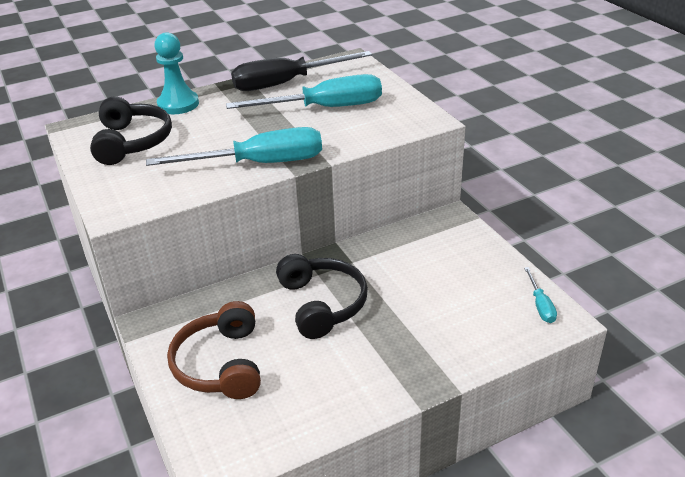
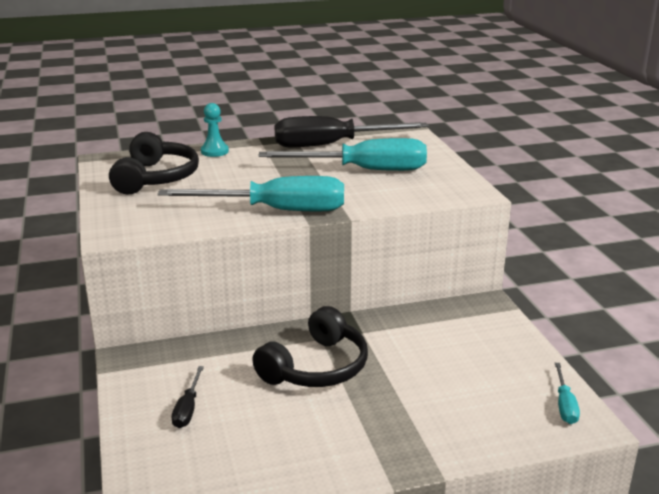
camera: 10 degrees right, 10 degrees down
turquoise pawn [154,32,199,114] -> turquoise pawn [201,103,229,157], size x0.64
brown headphones [167,301,261,399] -> black screwdriver [172,366,204,428]
black headphones [276,254,368,339] -> black headphones turned 45 degrees clockwise [252,306,368,387]

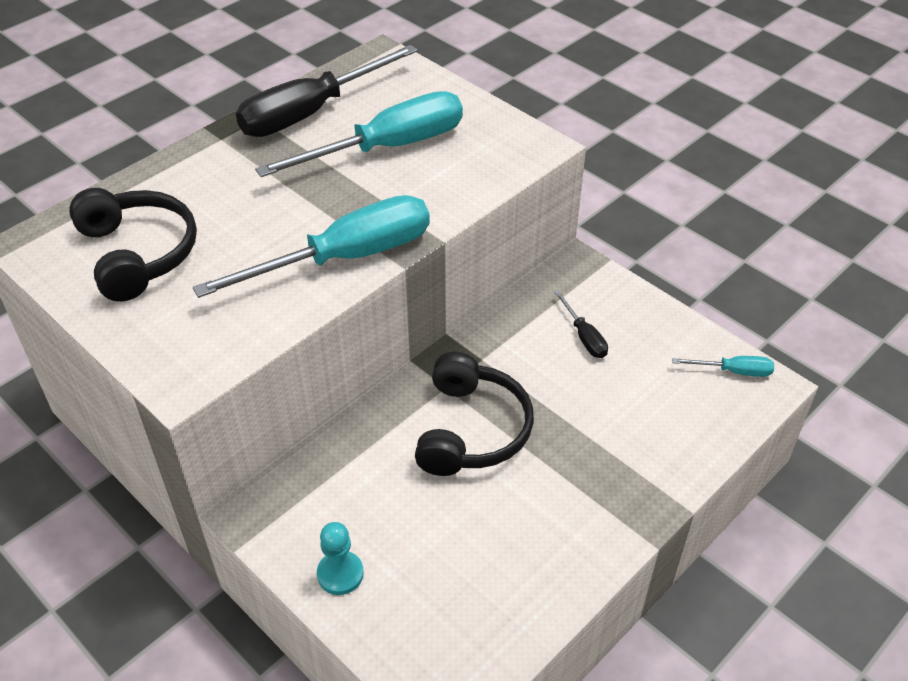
camera: 30 degrees left, 20 degrees up
black screwdriver [172,366,204,428] -> black screwdriver moved to [554,290,608,358]
turquoise pawn [201,103,229,157] -> turquoise pawn moved to [317,522,364,595]
turquoise screwdriver [555,363,580,424] -> turquoise screwdriver turned 60 degrees counterclockwise [672,356,774,377]

